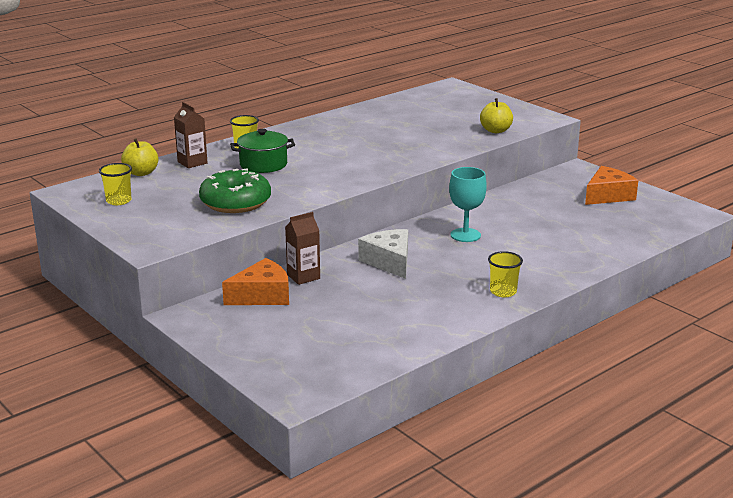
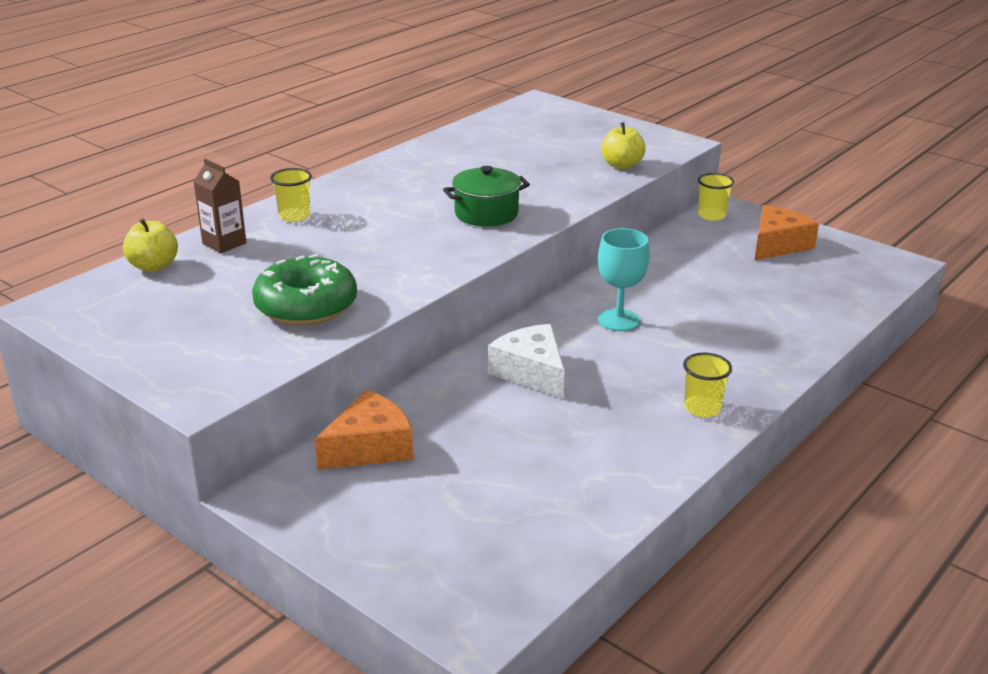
camera: 10 degrees left, 5 degrees up
yellow cup [99,163,132,205] -> yellow cup moved to [698,173,734,221]
green pot [230,129,295,173] -> green pot moved to [443,166,530,226]
brown carton [285,212,320,285] -> none

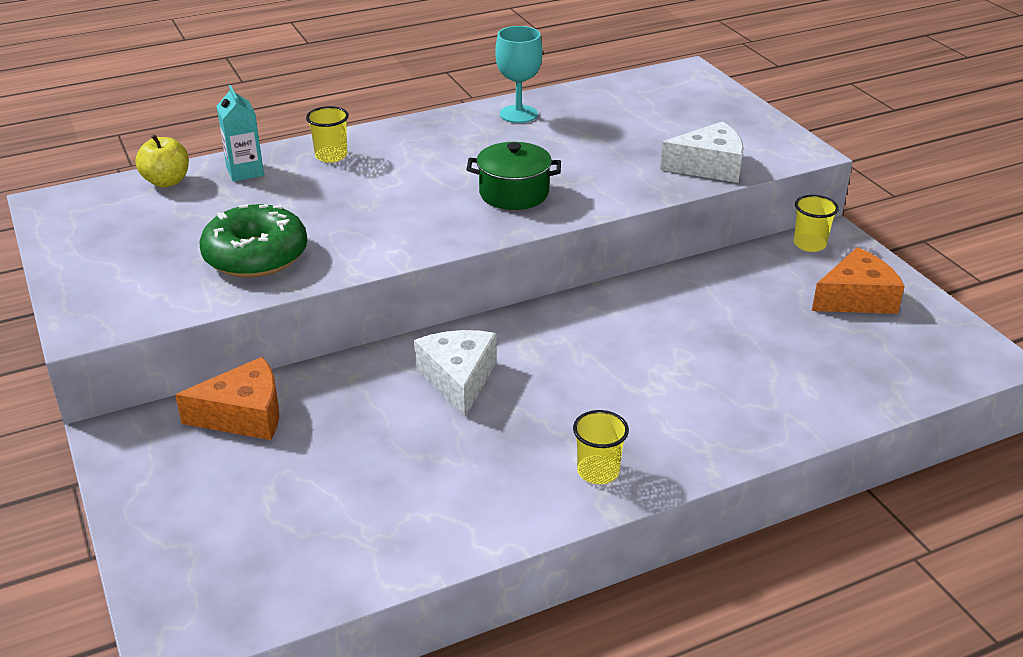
camera: 25 degrees right, 5 degrees up
brown carton [193,159,246,253] -> turquoise carton [217,85,264,182]
turquoise goblet [598,228,650,331] -> turquoise goblet moved to [495,26,543,123]
yellow apple [601,122,646,169] -> white cheese [660,121,744,183]

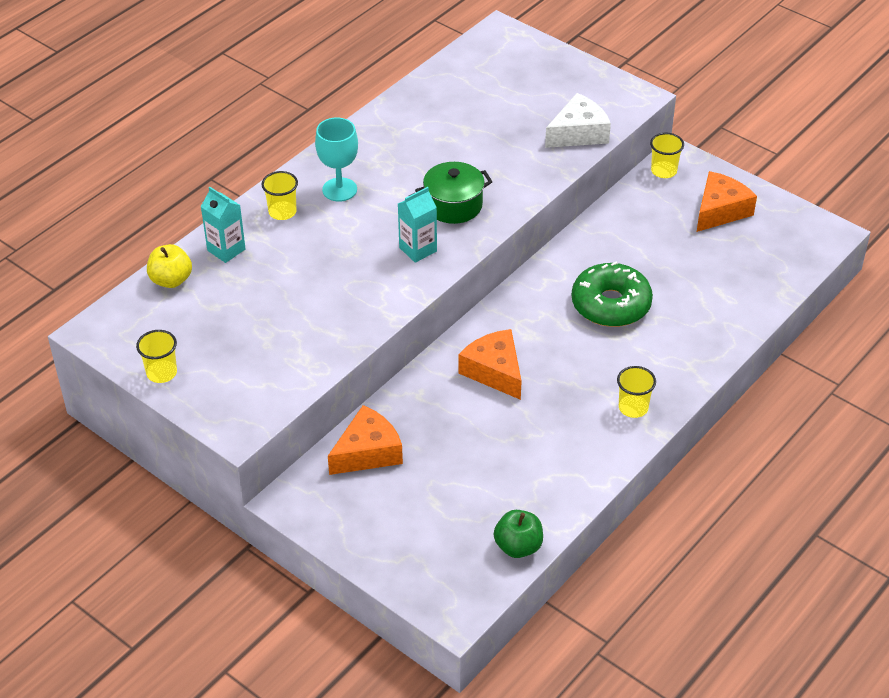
camera: 25 degrees left, 10 degrees up
green donut [199,204,307,278] -> green donut moved to [572,261,653,327]
white cheese [414,330,497,418] -> orange cheese [459,329,521,400]
turquoise goblet [495,26,543,123] -> turquoise goblet moved to [315,118,358,202]
none -> yellow cup [136,330,177,383]
none -> turquoise carton [398,187,437,263]
none -> green apple [494,510,543,558]

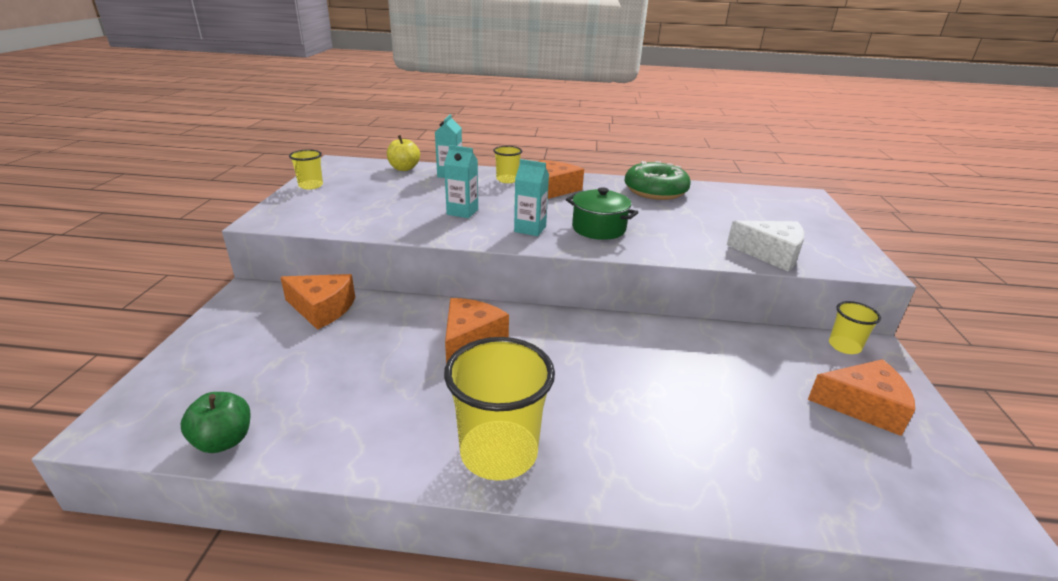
camera: 55 degrees right, 15 degrees down
turquoise goblet [315,118,358,202] -> orange cheese [539,160,584,199]
green donut [572,261,653,327] -> green donut moved to [625,161,691,200]
yellow cup [617,366,656,418] -> yellow cup [444,337,555,480], size x1.96
none -> turquoise carton [444,145,478,218]

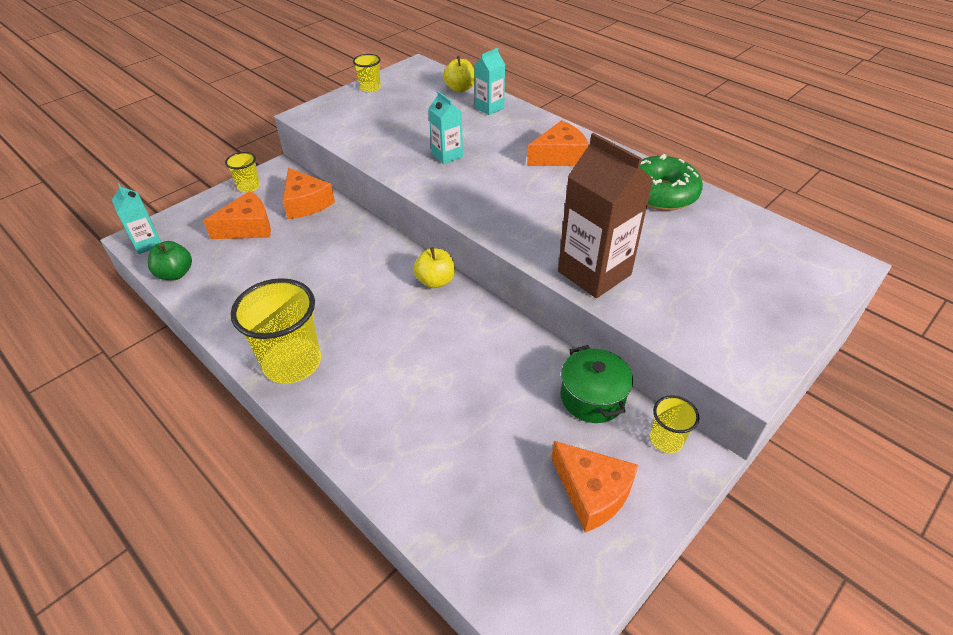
camera: 40 degrees right, 15 degrees up
orange cheese [445,298,509,364] -> orange cheese moved to [203,191,271,239]
yellow cup [493,146,522,183] -> yellow cup moved to [225,152,260,192]
turquoise carton [514,159,549,236] -> turquoise carton moved to [112,183,161,254]
green pot [566,187,639,240] -> green pot moved to [561,345,633,423]
white cheese [727,221,805,271] -> none
none -> yellow apple [414,247,455,288]
none -> brown carton [558,133,654,298]

